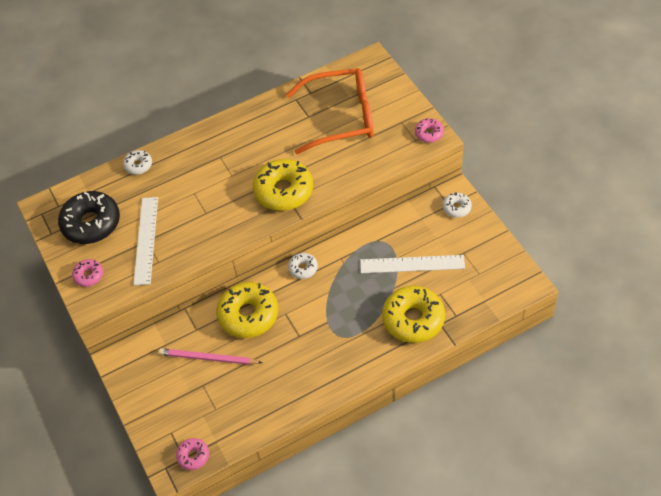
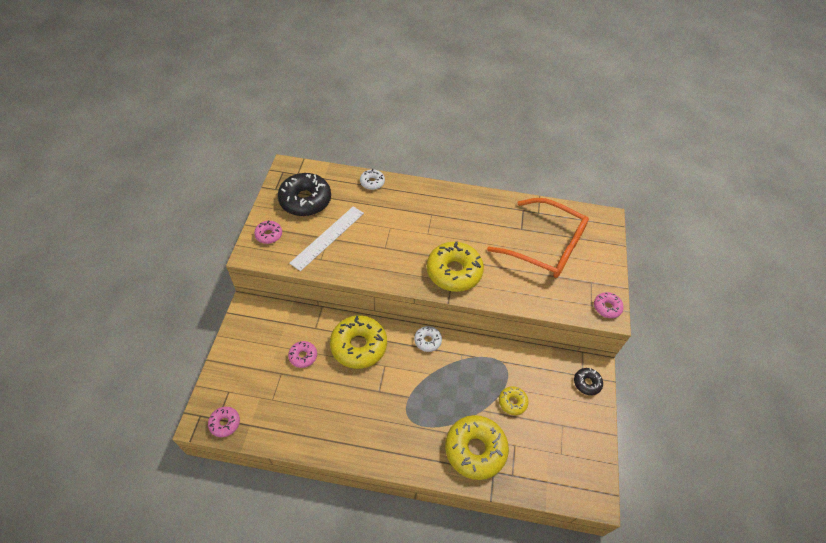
camera: 30 degrees right, 0 degrees up
pink pencil [159,348,263,365] -> pink donut [288,341,317,368]
white ruler [360,255,465,273] -> yellow donut [499,386,529,415]
white donut [443,192,472,218] -> black donut [574,368,603,396]

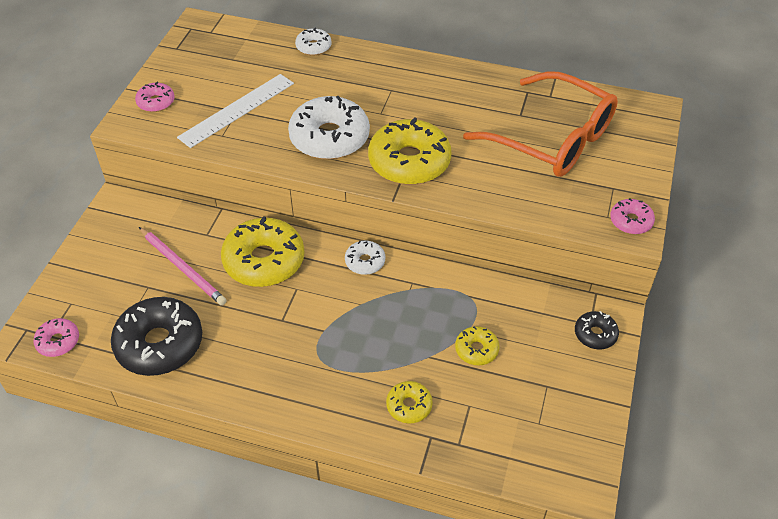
camera: 10 degrees right, 5 degrees down
black donut [278,173,331,216] -> black donut moved to [111,297,202,376]
pink donut [288,341,317,368] -> pink pencil [139,227,227,305]
yellow donut [445,415,509,480] -> yellow donut [386,381,433,423], size x0.49
none -> white donut [288,96,370,159]

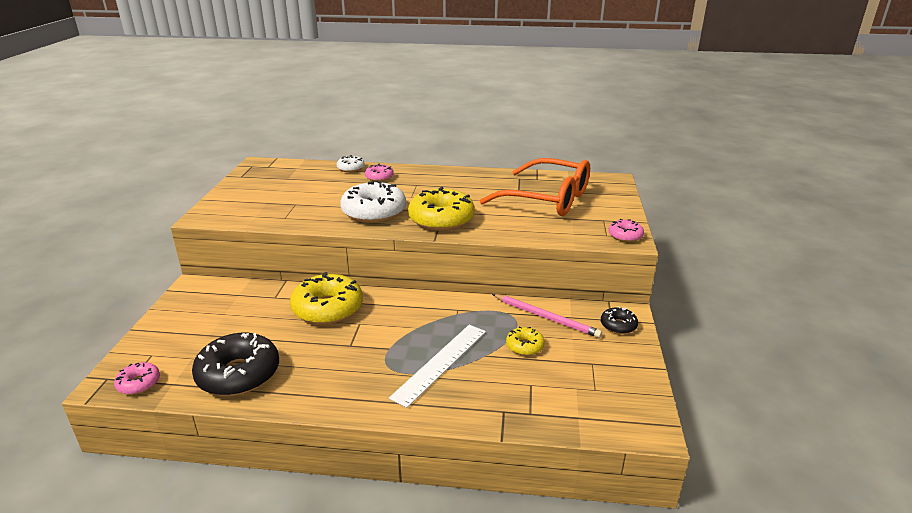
camera: 10 degrees left, 20 degrees down
pink donut [135,82,175,112] -> pink donut moved to [365,164,394,182]
pink pencil [139,227,227,305] -> pink pencil moved to [492,294,602,338]
white ruler [177,74,294,148] -> white ruler moved to [389,325,486,408]
white donut [345,240,385,275] -> none
yellow donut [386,381,433,423] -> none

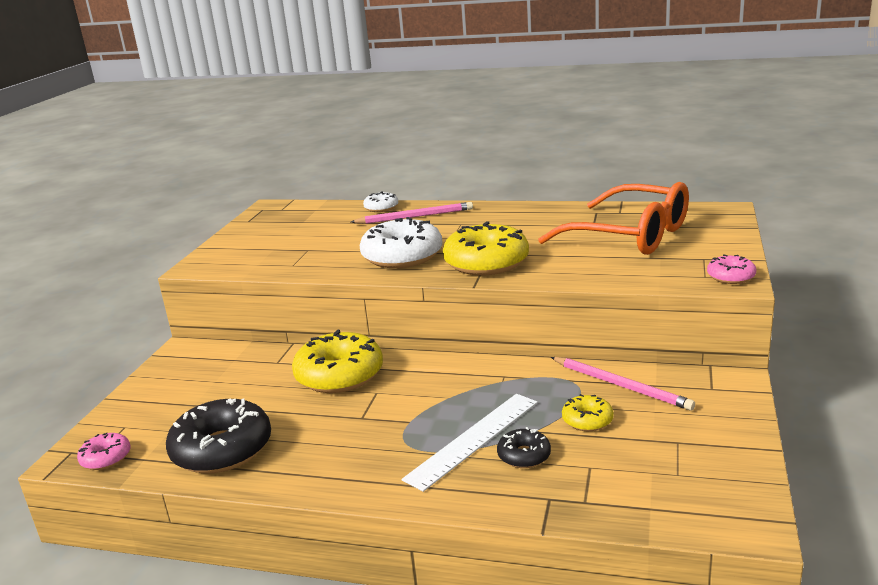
camera: 10 degrees right, 5 degrees down
pink donut [365,164,394,182] -> pink pencil [351,202,473,224]
black donut [601,306,638,334] -> black donut moved to [497,427,551,468]

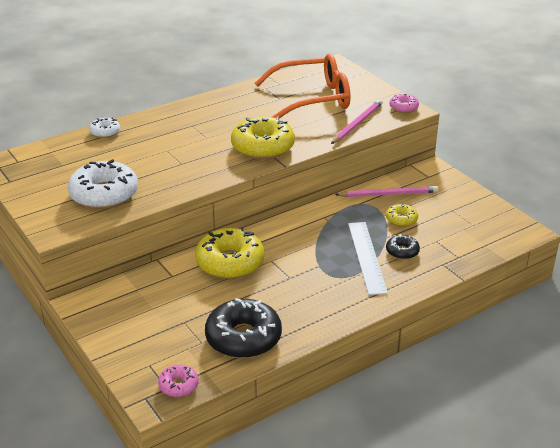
camera: 50 degrees left, 10 degrees up
pink pencil [351,202,473,224] -> pink pencil moved to [331,99,383,144]
white donut [360,217,442,268] -> white donut moved to [68,159,138,209]

